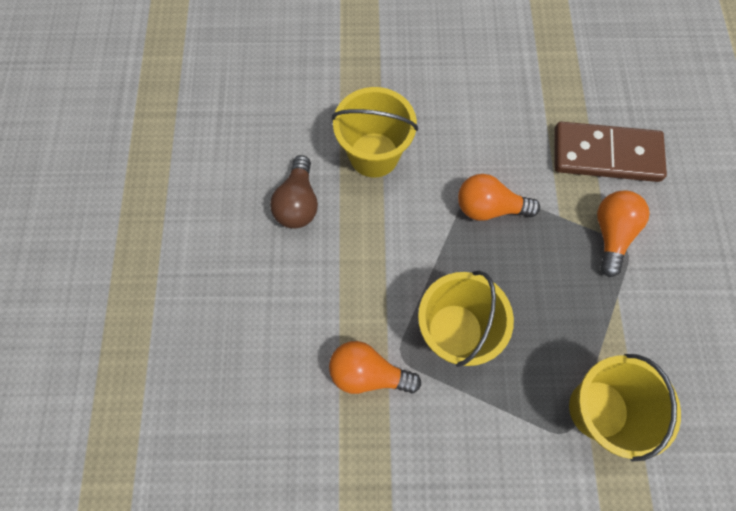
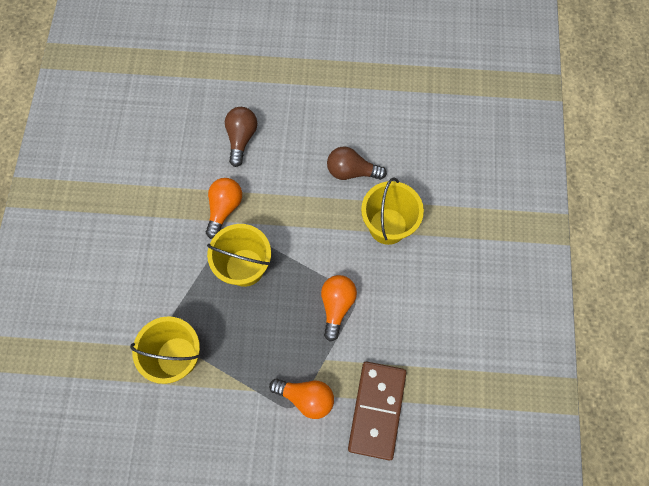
camera: 95 degrees right, 0 degrees up
none -> brown light bulb [225,107,257,167]

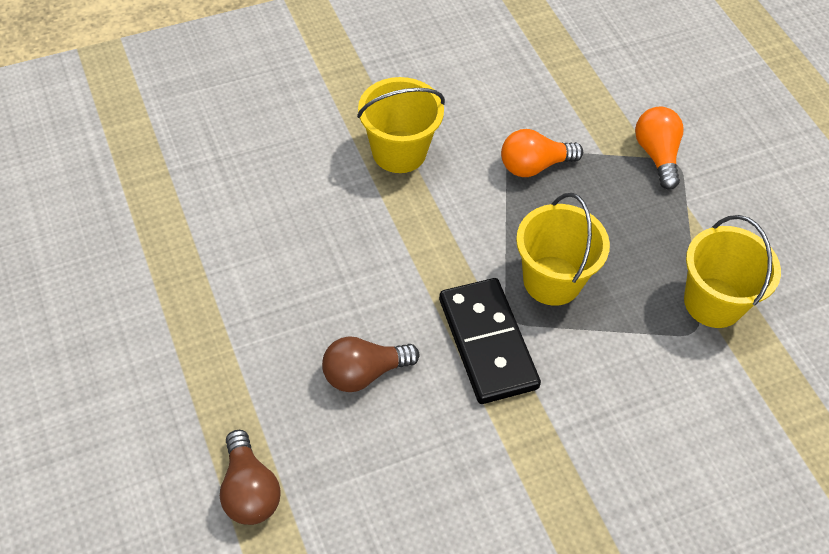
camera: 120 degrees left, 15 degrees down
orange light bulb [206,178,242,239] -> black domino [439,278,541,404]
brown light bulb [327,146,387,180] -> brown light bulb moved to [220,430,281,525]
brown domino [348,362,406,460] -> none

